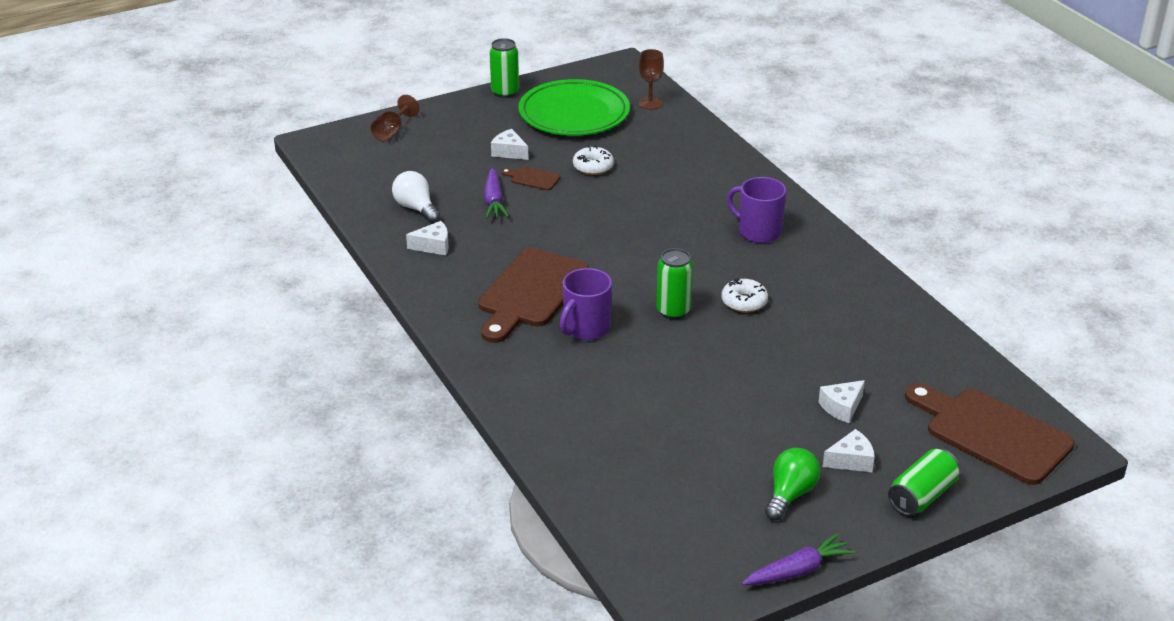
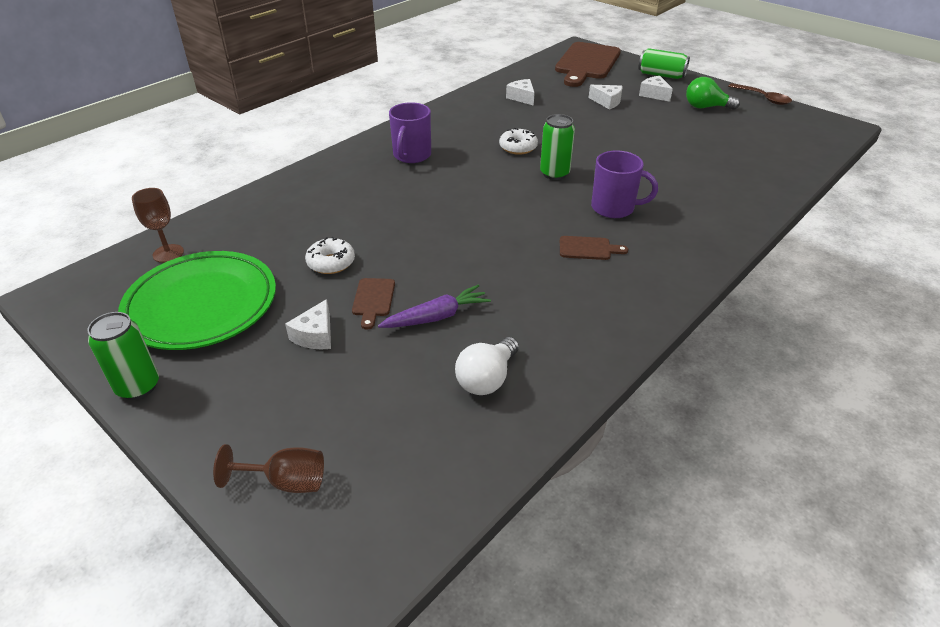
camera: 110 degrees left, 5 degrees up
white cheese [406,221,449,255] -> white cheese moved to [506,79,535,106]
brown cutting board [478,248,589,343] -> brown cutting board [560,236,628,260], size x0.43
purple carrot [742,533,855,585] -> brown spoon [728,83,792,105]

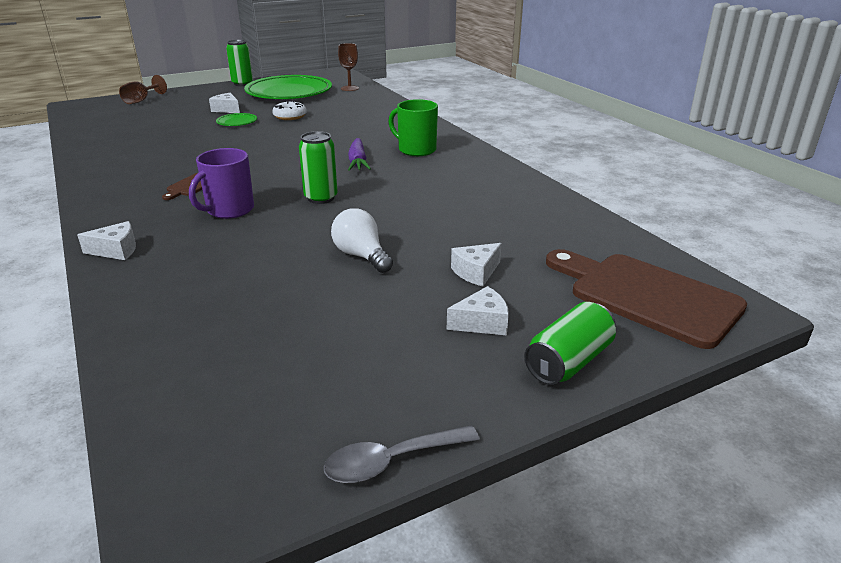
camera: 110 degrees right, 10 degrees down
brown cutting board [352,278,395,330] -> green plate [216,113,257,126]
purple carrot [378,285,491,328] -> purple carrot moved to [348,138,371,171]
purple mug [389,102,431,163] -> green mug [389,99,438,156]
white light bulb [455,337,519,395] -> white light bulb moved to [331,208,393,273]
white donut [499,128,538,155] -> none
white cheese [506,79,535,106] -> white cheese moved to [77,221,136,260]
green light bulb [686,77,740,110] -> none
brown spoon [728,83,792,105] -> grey spoon [324,425,480,483]

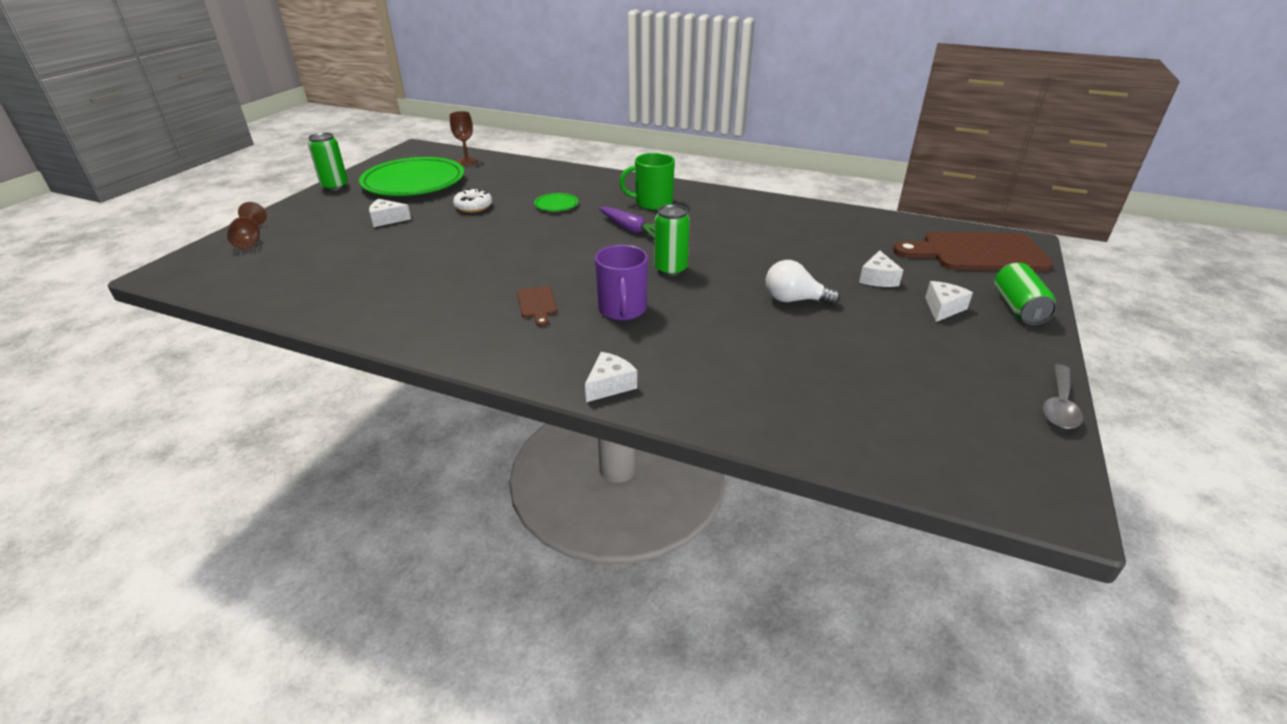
camera: 40 degrees left, 5 degrees up
green plate [216,113,257,126] -> green plate moved to [534,193,578,211]

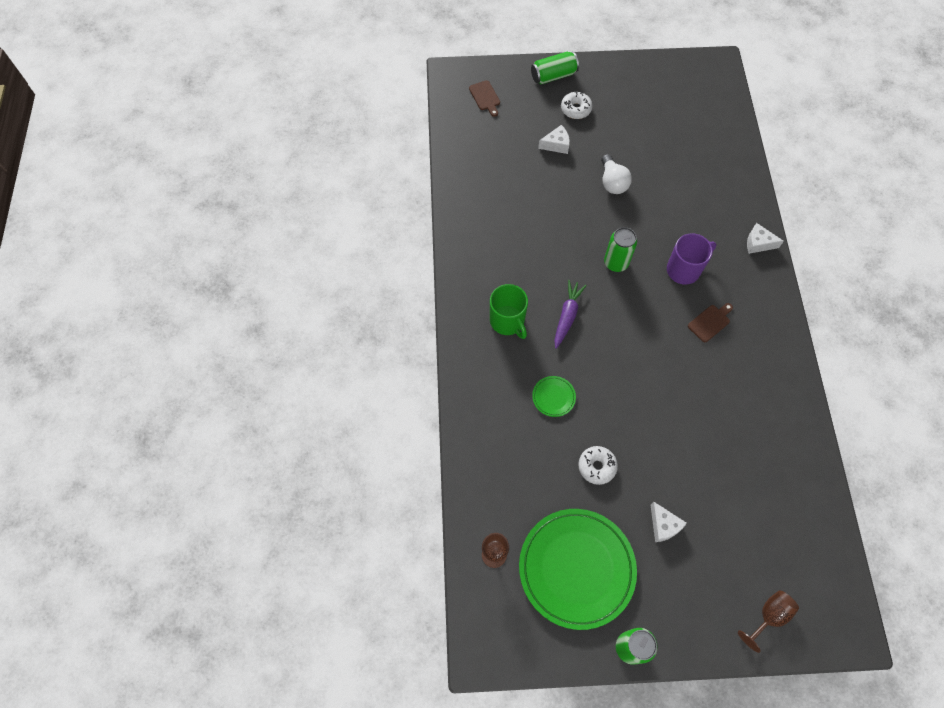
camera: 115 degrees left, 30 degrees up
brown cutting board [893,232,1053,271] -> brown cutting board [469,80,500,117], size x0.43
white cheese [925,281,973,322] -> white donut [561,91,592,119]
grey spoon [1043,364,1083,429] -> none

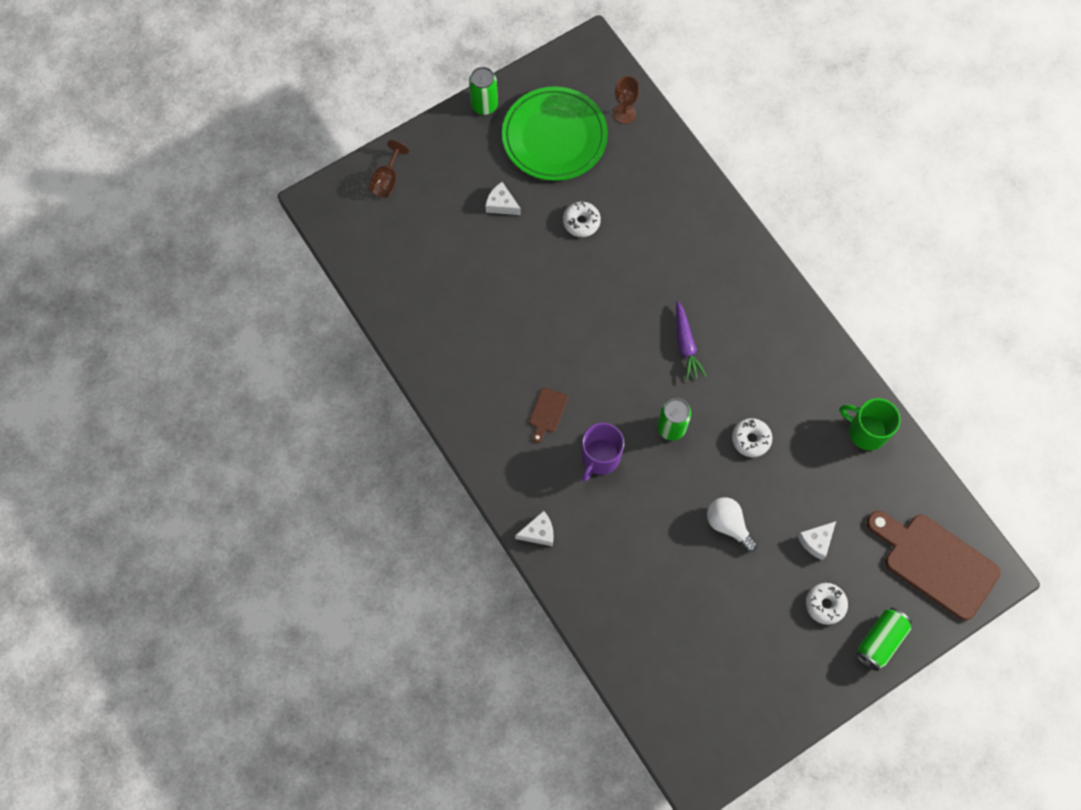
camera: 150 degrees right, 5 degrees up
brown cutting board [469,80,500,117] -> brown cutting board [867,511,1001,621], size x2.31
green mug [490,284,528,339] -> green mug moved to [840,398,900,450]
green plate [532,376,576,417] -> none
none -> white donut [732,418,772,457]

